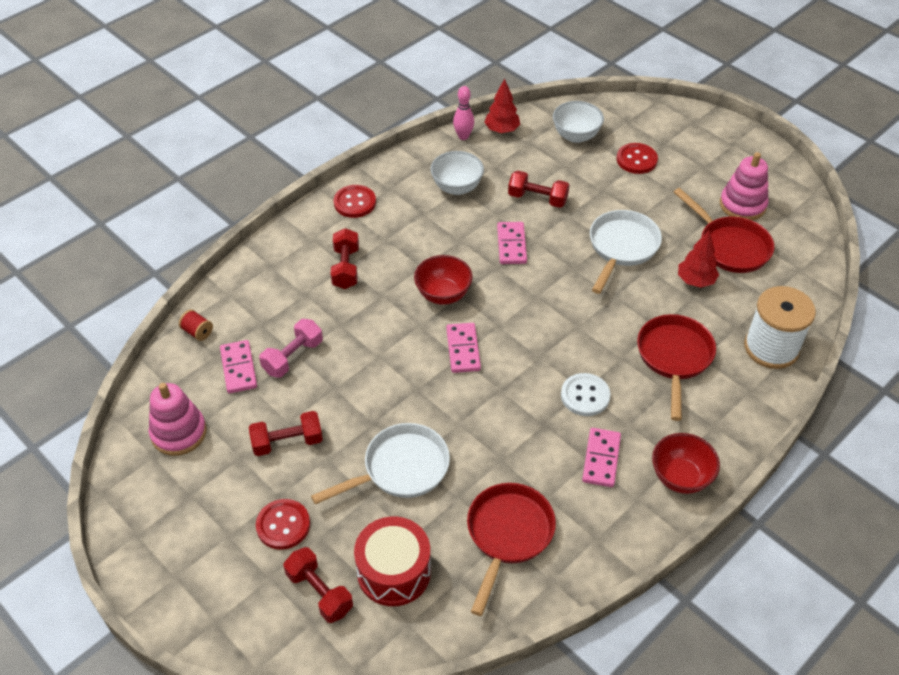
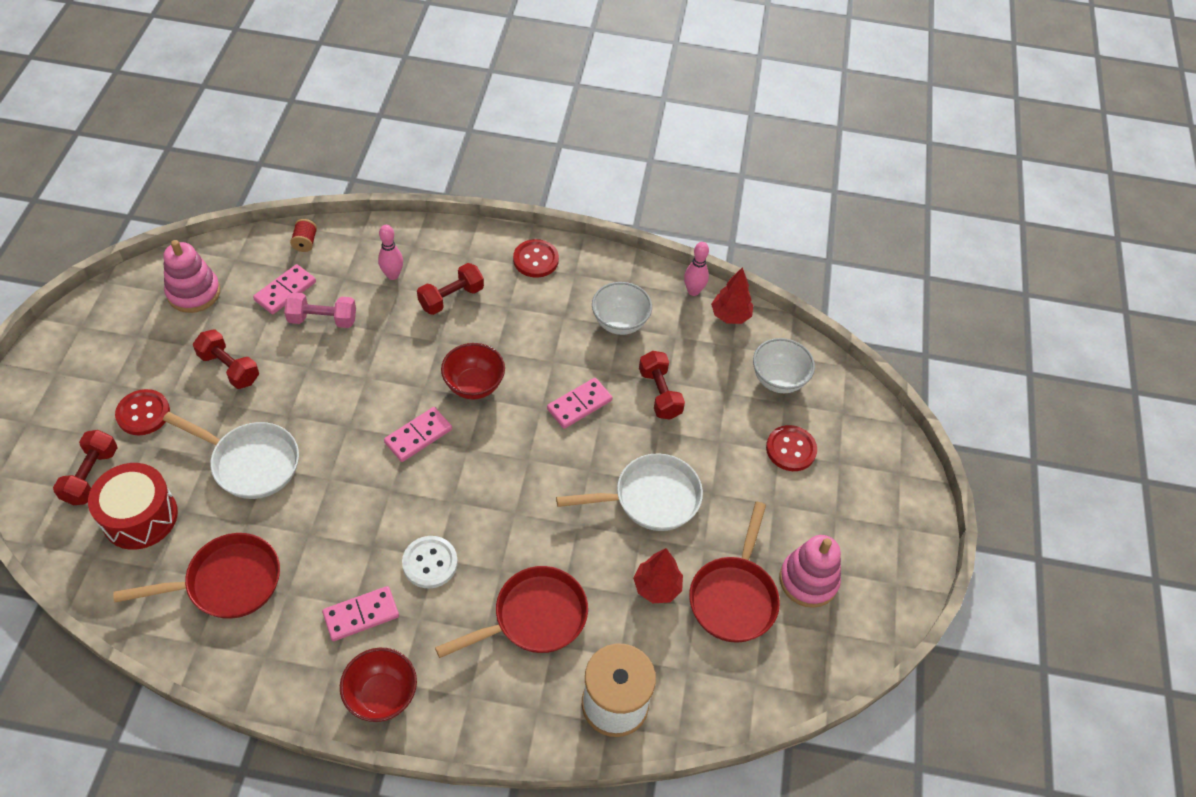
camera: 50 degrees right, 5 degrees up
none -> pink bowling pin [378,225,403,280]

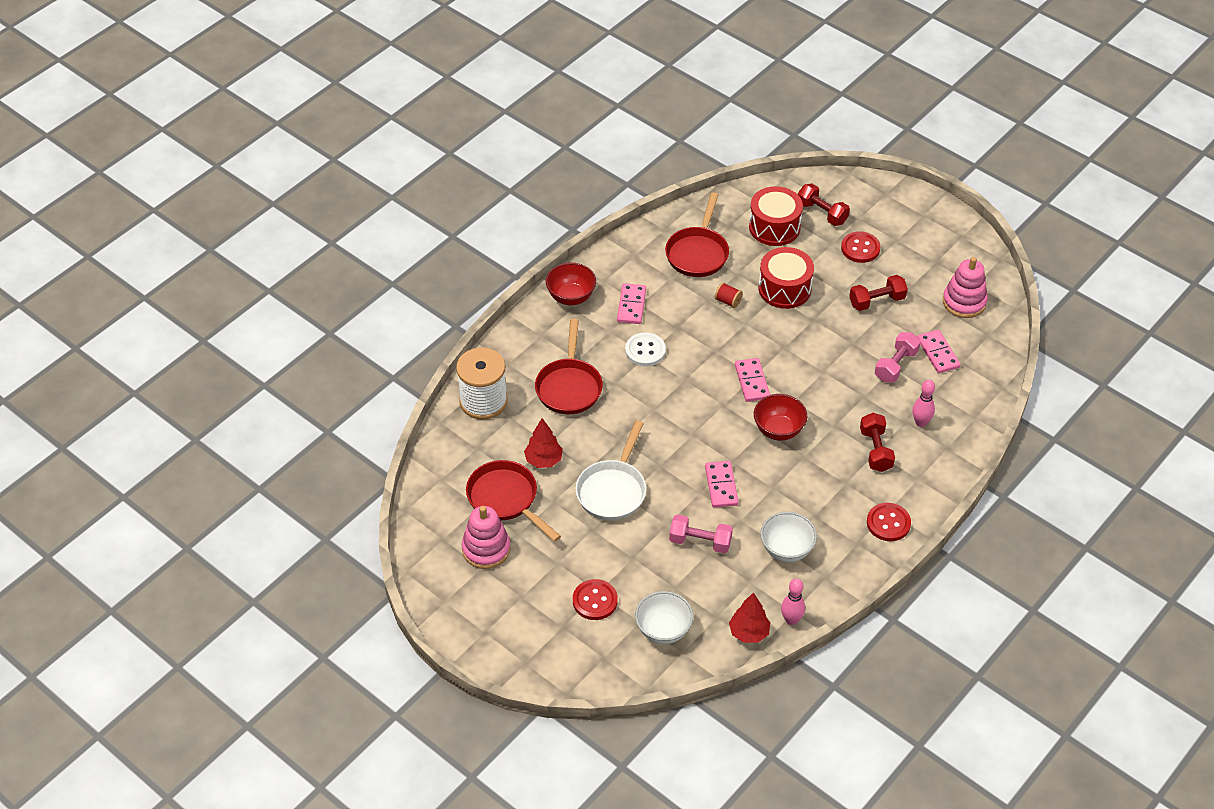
camera: 125 degrees right, 5 degrees down
white pan [163,412,299,499] -> red drum [759,247,814,309]
red spool [290,219,317,252] -> red spool moved to [715,282,743,308]
red dumbbell [639,351,685,420] -> pink dumbbell [669,514,733,553]

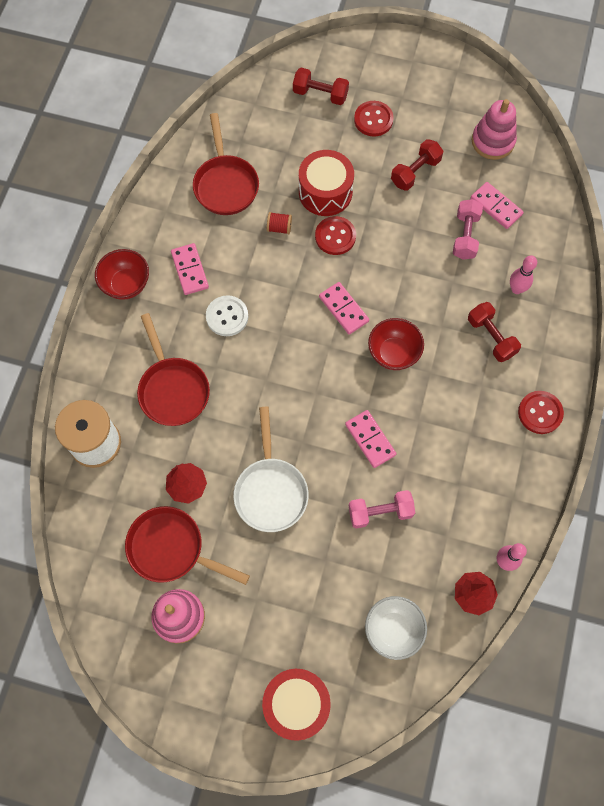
camera: 25 degrees left, 20 degrees up
red button [573,579,618,620] -> red button moved to [315,216,356,255]
red drum [749,186,803,246] -> red drum moved to [262,669,331,741]
white bowl [760,512,817,562] -> none

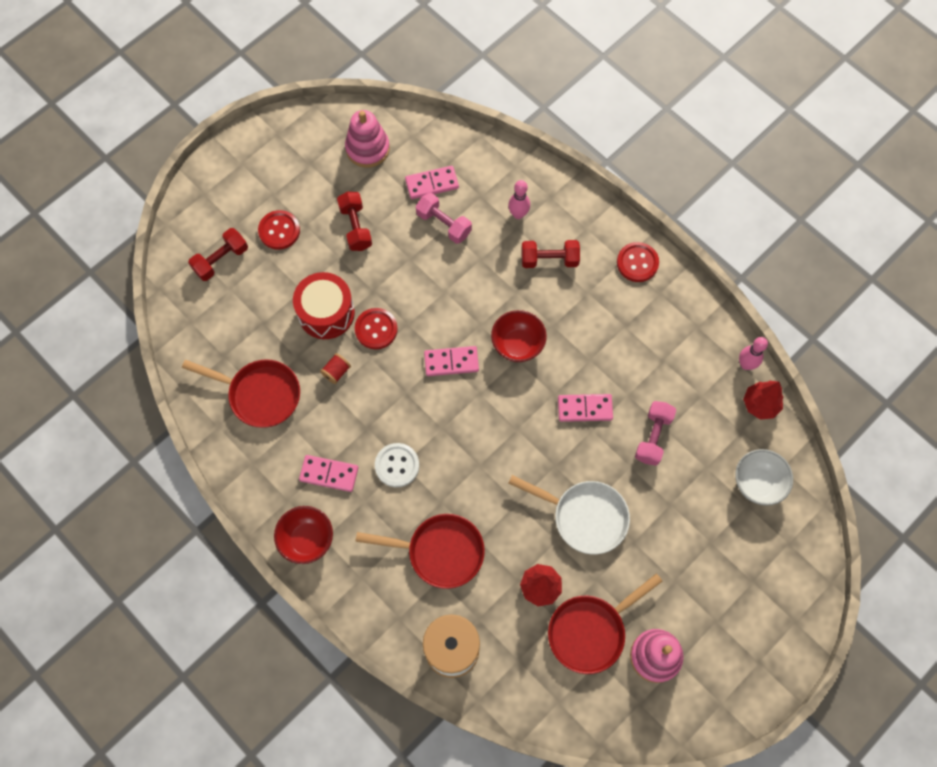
camera: 60 degrees left, 0 degrees up
red drum [262,669,331,741] -> none

